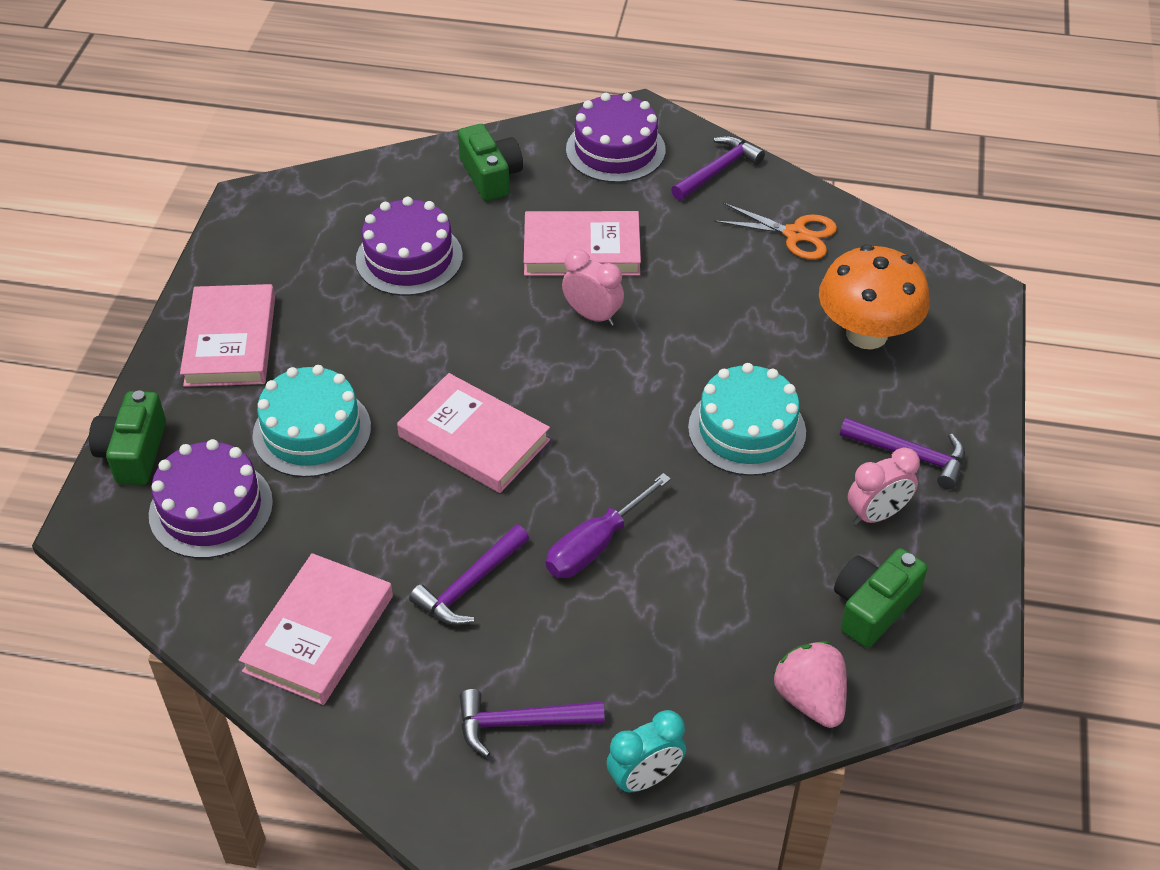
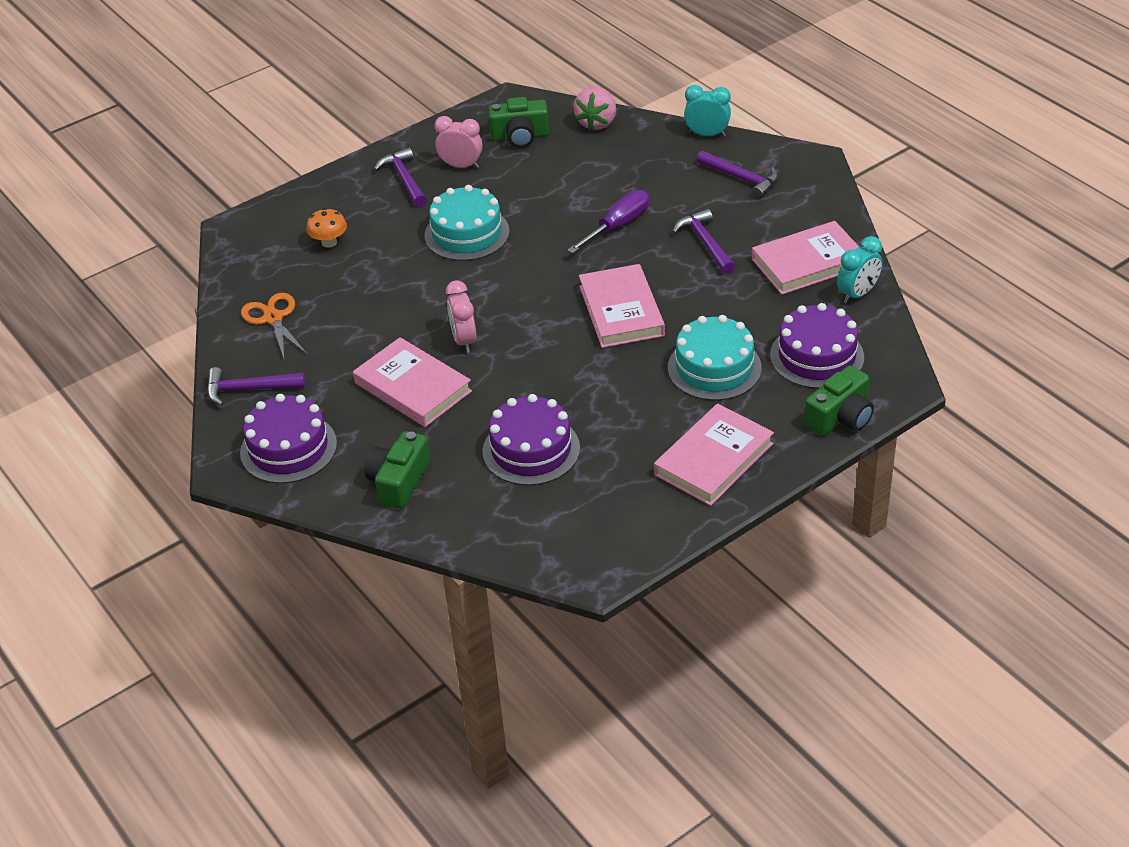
camera: 135 degrees left, 5 degrees down
purple hammer [409,524,529,625] -> purple hammer turned 105 degrees counterclockwise [672,209,735,274]
purple screwdriver [546,473,671,578] -> purple screwdriver turned 45 degrees counterclockwise [568,190,649,253]
orange mushroom [819,245,930,349] -> orange mushroom [306,208,347,248], size x0.49
none -> turquoise clock [837,236,882,304]

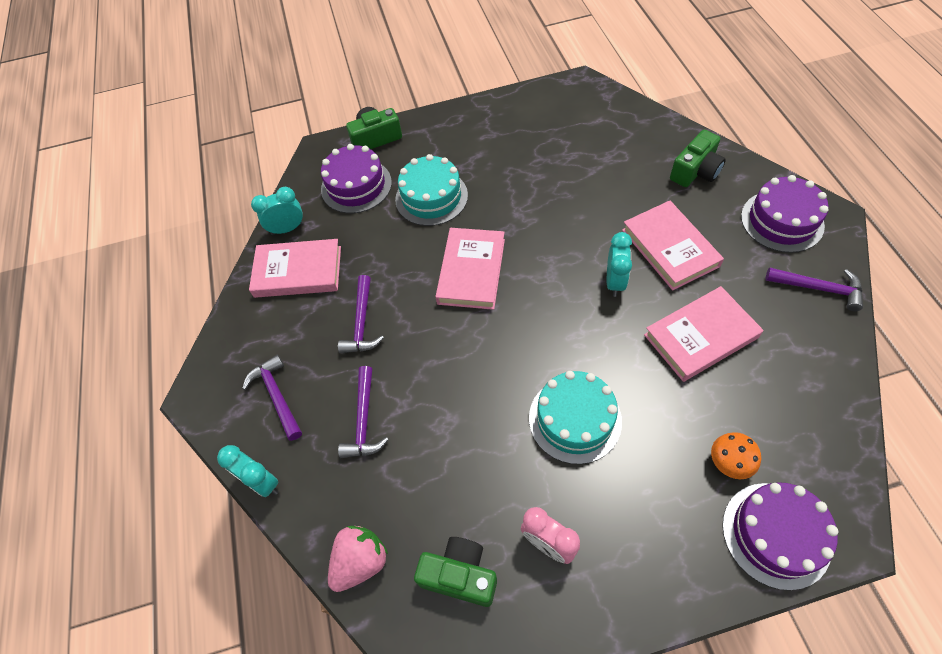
camera: 155 degrees left, 15 degrees up
orange scissors [241,293,307,358] -> none
purple hammer [374,147,427,207] -> purple hammer moved to [338,366,389,458]
pink clock [446,281,477,353] -> turquoise clock [607,232,632,297]
purple cake [483,394,580,486] -> purple cake moved to [722,482,838,590]
purple screwdriver [568,190,649,253] -> none
pink book [654,404,774,506] -> pink book moved to [644,286,763,382]

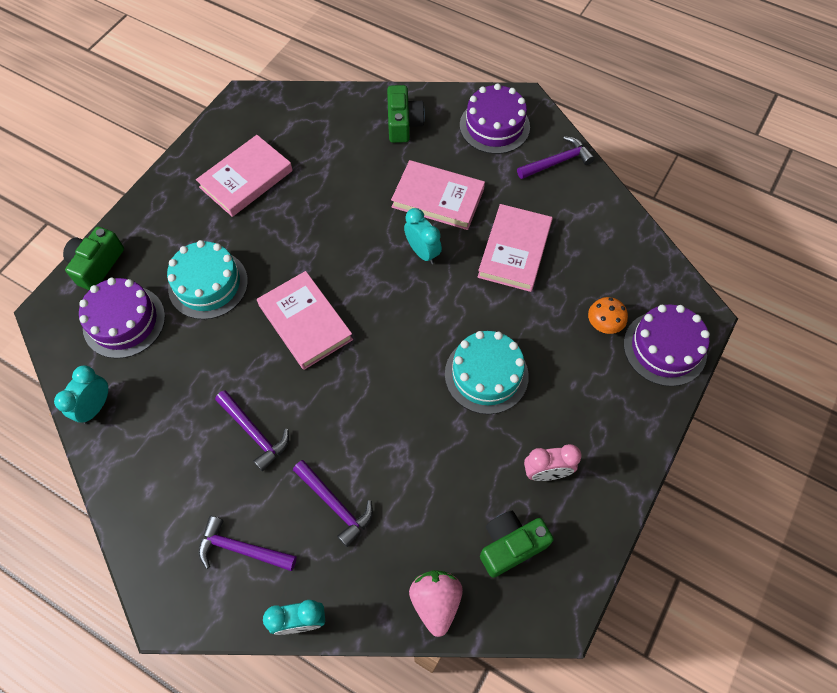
camera: 50 degrees left, 5 degrees up
pink book [249,239,341,298] -> pink book moved to [196,135,293,217]

